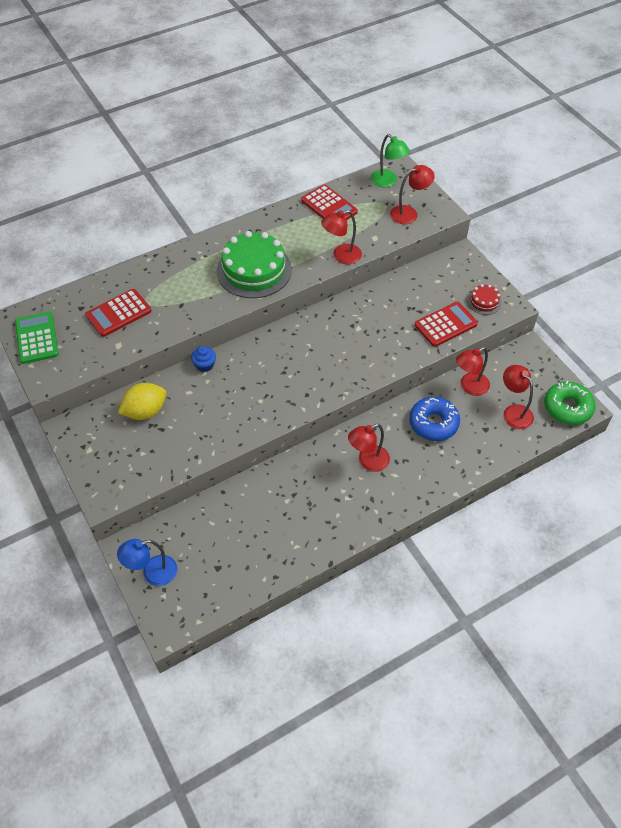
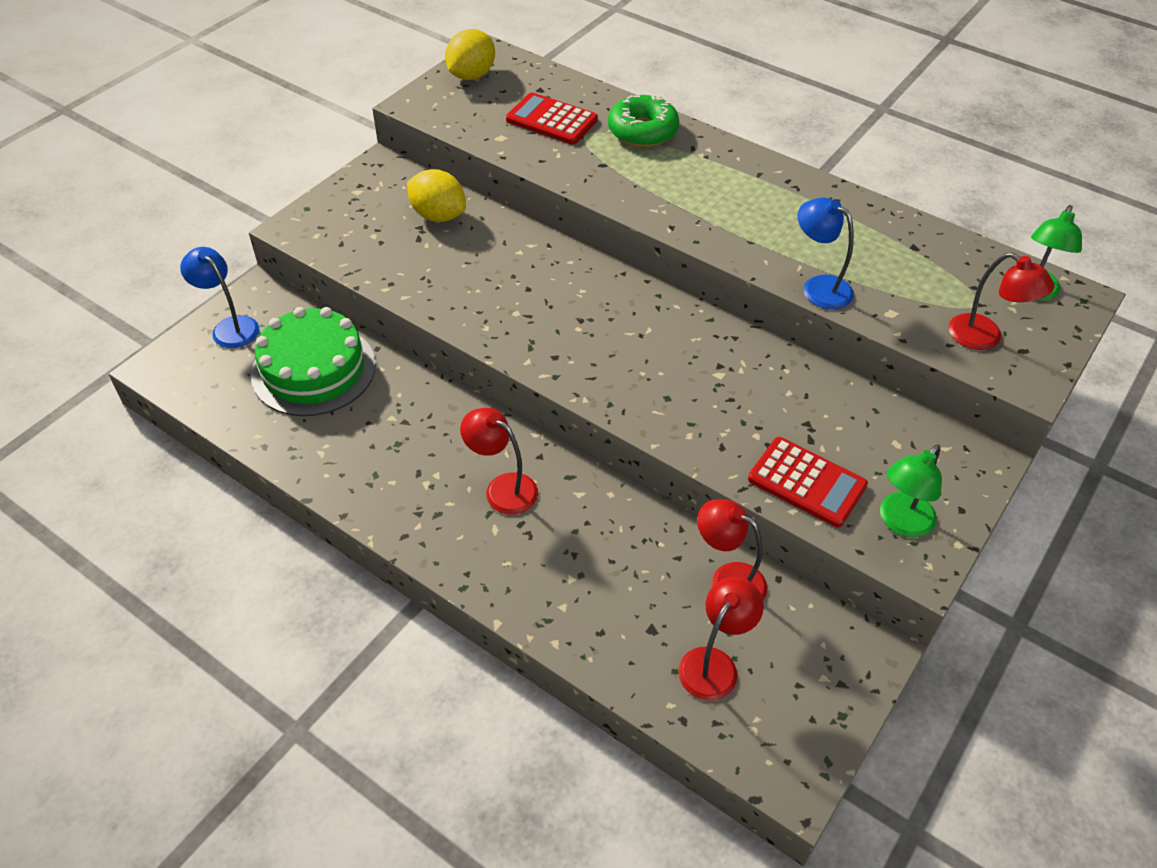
camera: 65 degrees right, 5 degrees down
green calculator [15,312,59,364] -> yellow lemon [445,29,495,80]
blue cupcake [191,346,216,372] -> none
green cake [217,231,292,298] -> green cake moved to [251,307,376,416]
red calculator [301,184,358,220] -> none
red lamp [321,210,362,264] -> blue lamp [798,198,854,310]
blue donut [409,397,460,441] -> none
red cake [467,284,502,315] -> green lamp [880,444,942,538]
green donut [544,381,595,425] -> green donut moved to [608,95,679,147]

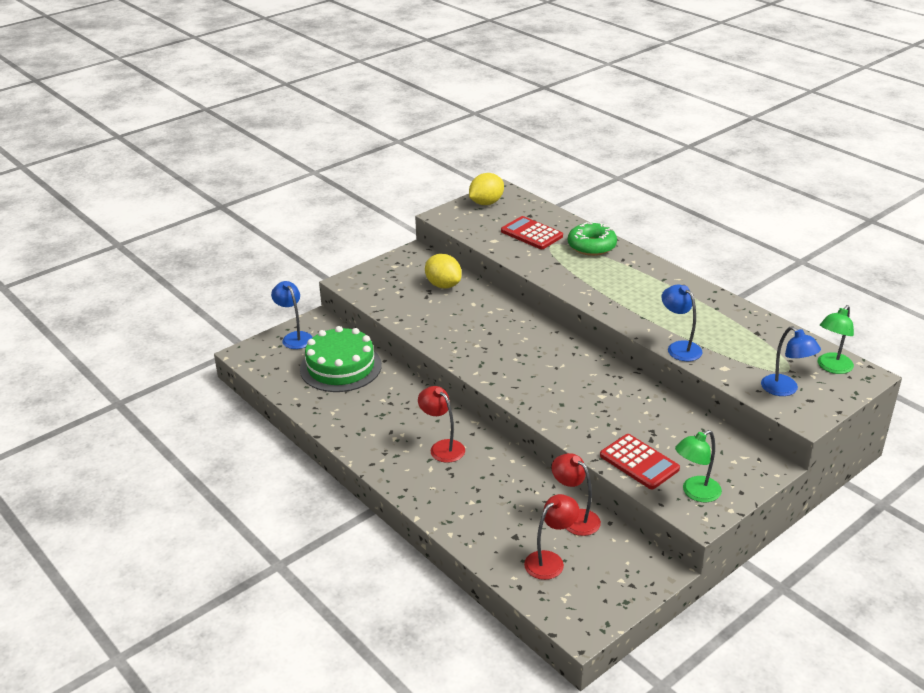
camera: 15 degrees right, 15 degrees down
red lamp [949,252,1055,350] -> blue lamp [761,326,821,396]

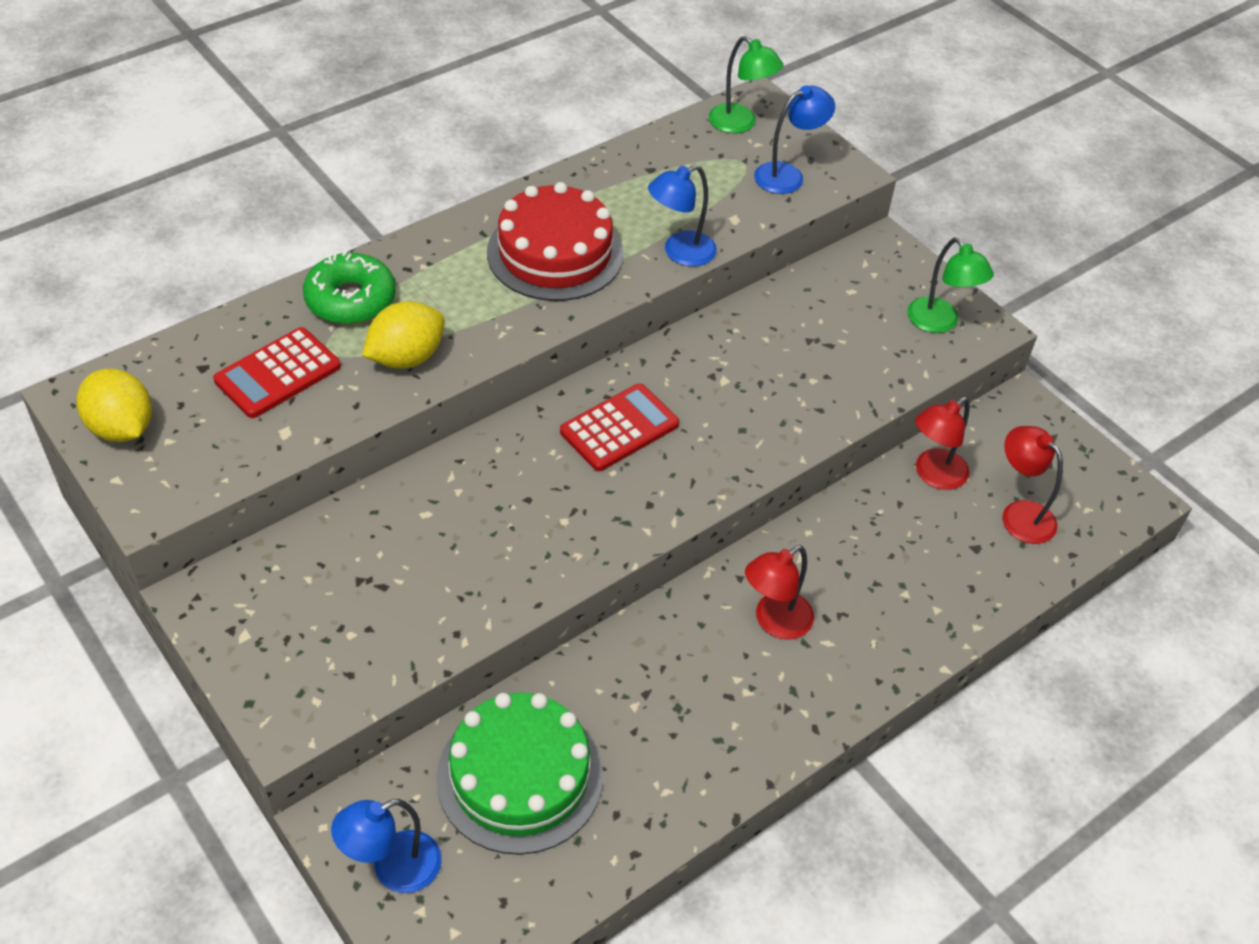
camera: 90 degrees left, 15 degrees up
yellow lemon [425,254,462,288] -> yellow lemon moved to [362,301,445,369]
red calculator [600,434,680,489] -> red calculator moved to [560,383,679,471]
none -> red cake [487,182,623,301]

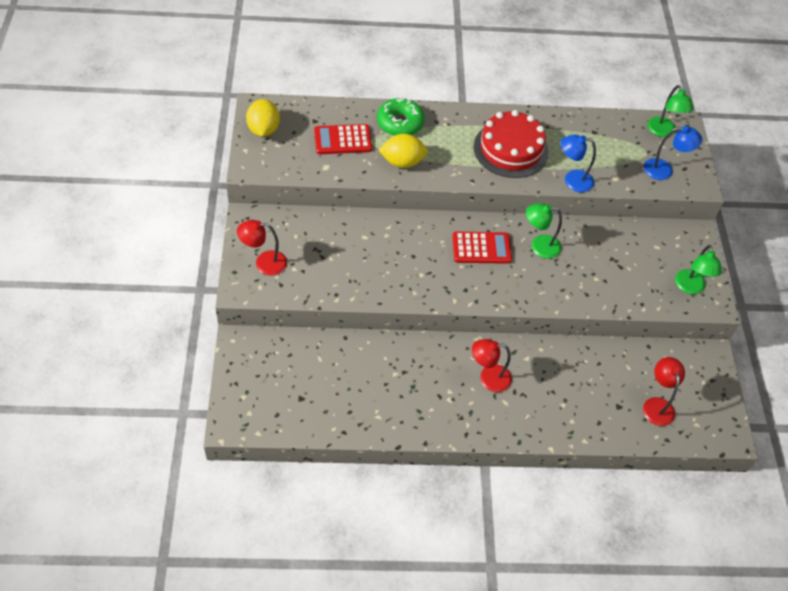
camera: 35 degrees right, 5 degrees up
blue lamp [331,799,442,893] -> none
green cake [436,692,603,855] -> none
red lamp [915,397,970,490] -> red lamp moved to [237,220,287,276]
none -> green lamp [526,203,562,259]

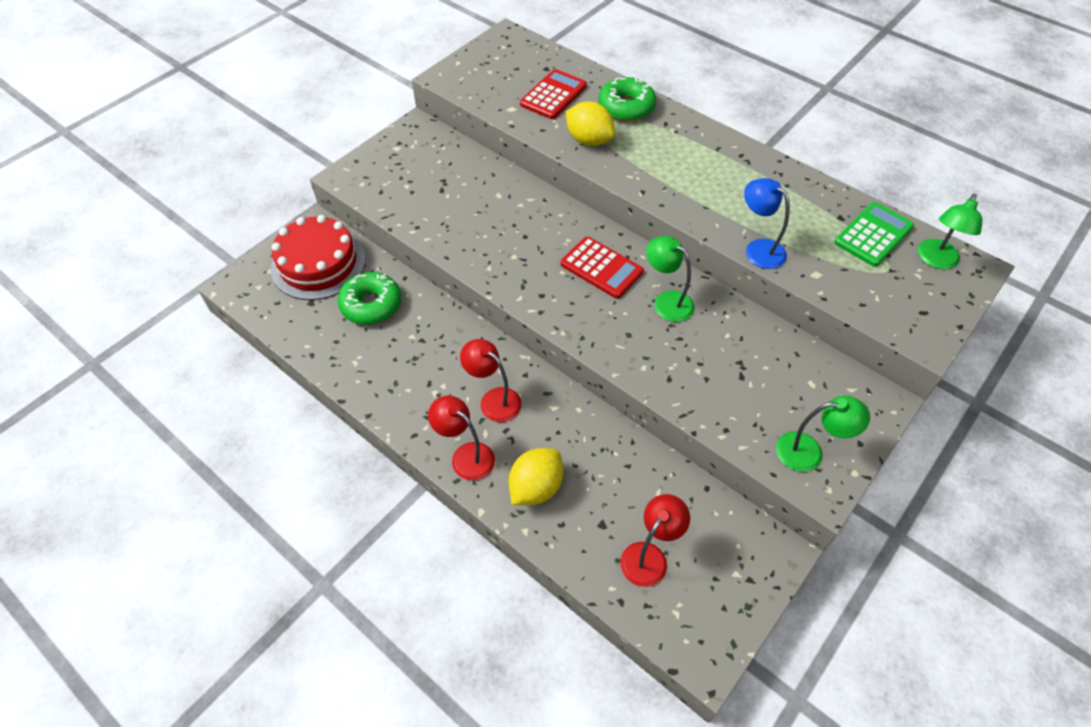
camera: 45 degrees right, 0 degrees up
red lamp [237,220,287,276] -> red lamp moved to [428,396,495,480]
yellow lemon [246,99,280,137] -> yellow lemon moved to [509,448,563,505]
red calculator [314,124,372,154] -> red calculator turned 90 degrees clockwise [520,69,587,119]
red cake [474,110,549,178] -> red cake moved to [270,215,366,300]
blue lamp [644,126,702,180] -> none
green lamp [675,245,722,294] -> green lamp turned 135 degrees counterclockwise [776,396,870,472]
none -> green donut [338,272,401,325]
none -> green calculator [834,202,914,267]

